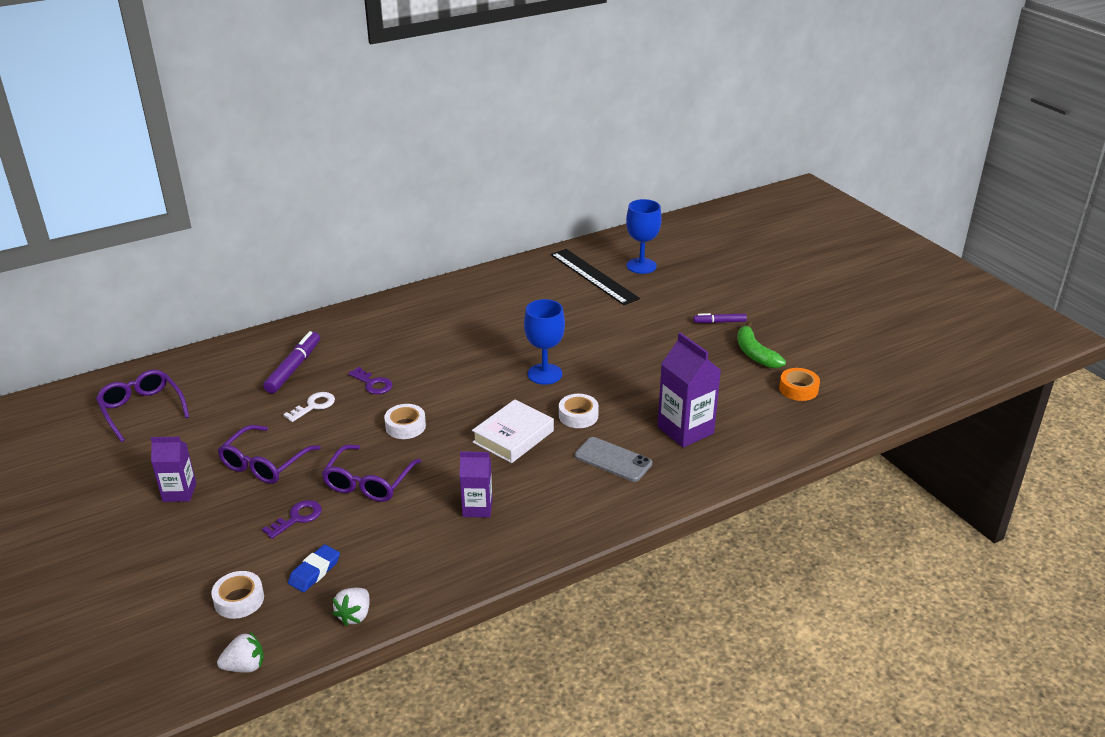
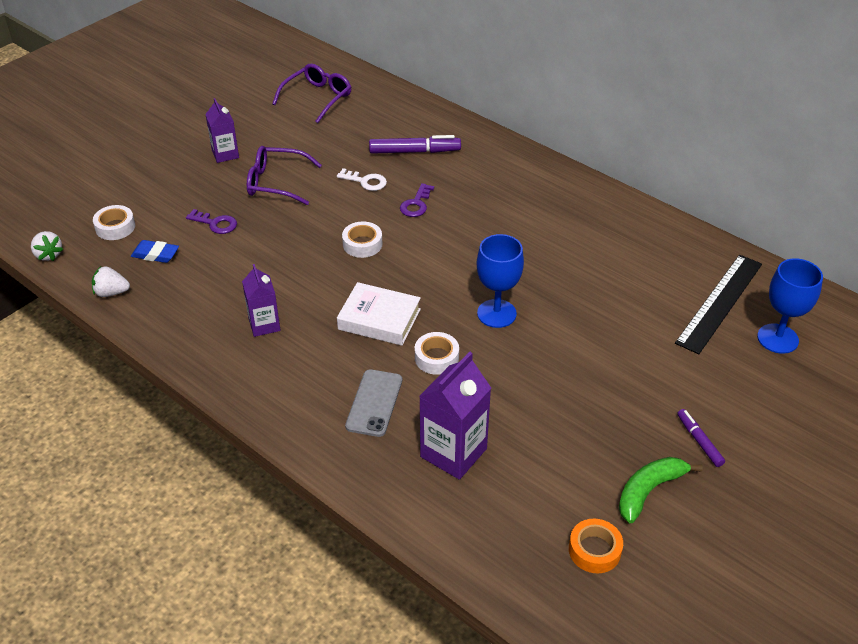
camera: 70 degrees right, 10 degrees up
purple glasses [322,444,421,502] -> none

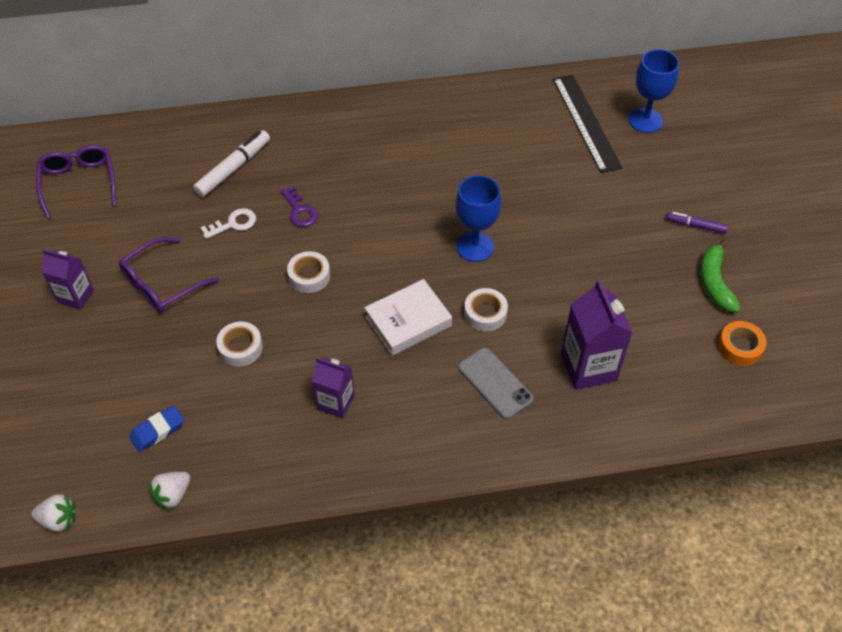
camera: 50 degrees left, 10 degrees up
white tape [93,205,135,240] -> white tape moved to [216,322,263,366]
purple key [186,209,237,234] -> none
purple marker [369,135,461,154] -> white marker [193,130,270,197]

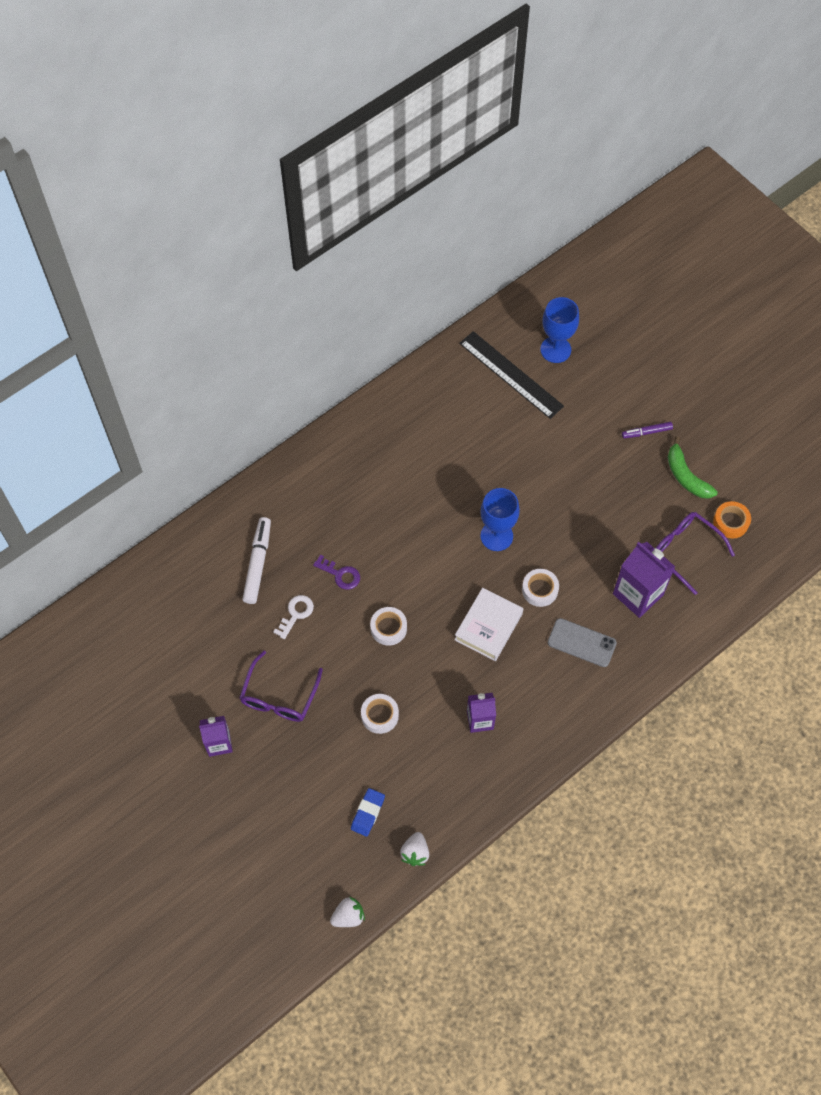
camera: 30 degrees left, 10 degrees up
purple glasses [36,145,116,219] -> purple glasses moved to [656,512,735,595]

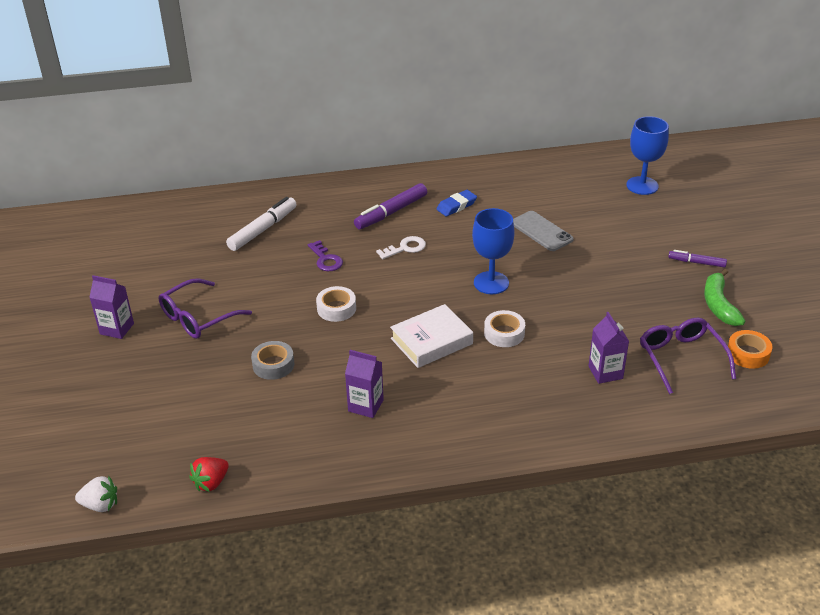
camera: 30 degrees right, 25 degrees down
white key [273,595,314,639] -> white key moved to [376,236,426,259]
blue eraser [351,788,385,837] -> blue eraser moved to [437,190,477,216]
white tape [361,694,399,734] -> grey tape [251,341,294,380]
white strawberry [400,832,429,866] -> red strawberry [189,457,229,492]
black ruler [459,331,564,419] -> none
grey phone [548,618,617,667] -> grey phone moved to [513,211,574,251]
purple carton [613,542,675,618] -> purple carton [589,312,629,384], size x0.62
none -> purple marker [354,183,427,229]

